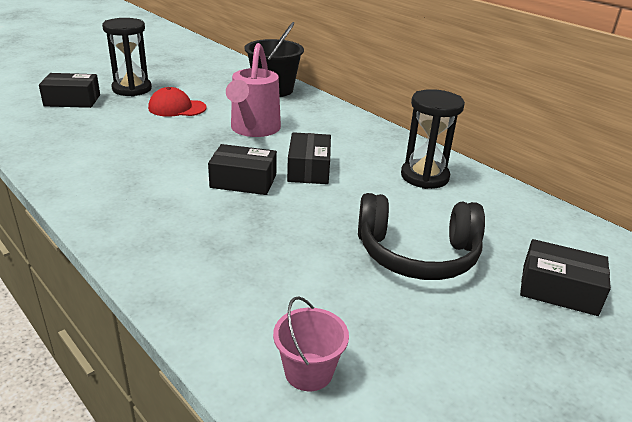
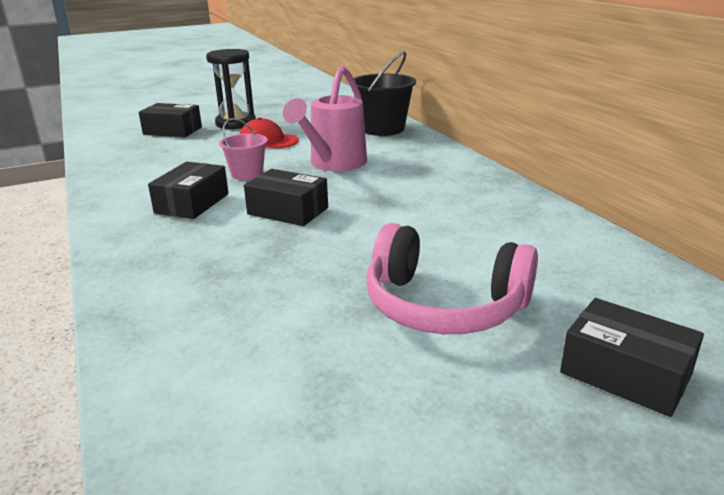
camera: 20 degrees right, 5 degrees down
pink bucket [273,296,349,391] -> pink bucket moved to [219,118,268,180]
black box [287,132,331,184] -> black box moved to [148,162,229,219]
black headphones [358,193,485,280] -> pink headphones [367,223,538,334]
black hourglass [401,89,465,189] -> none

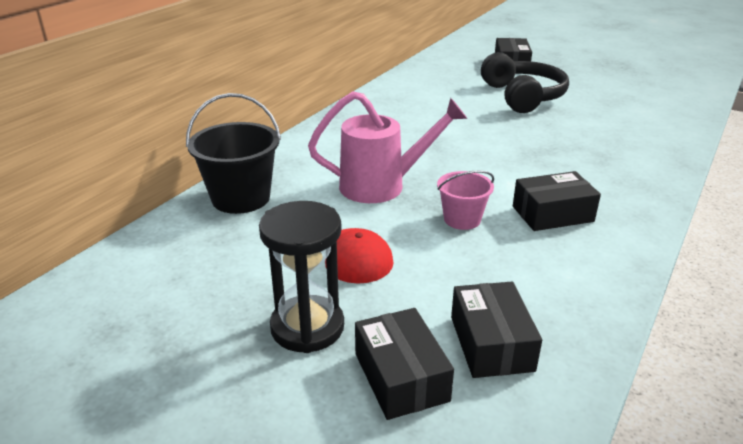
camera: 125 degrees left, 5 degrees up
black box [244,169,328,226] -> black box moved to [451,282,542,378]
pink headphones [367,223,538,334] -> black headphones [481,52,569,113]

